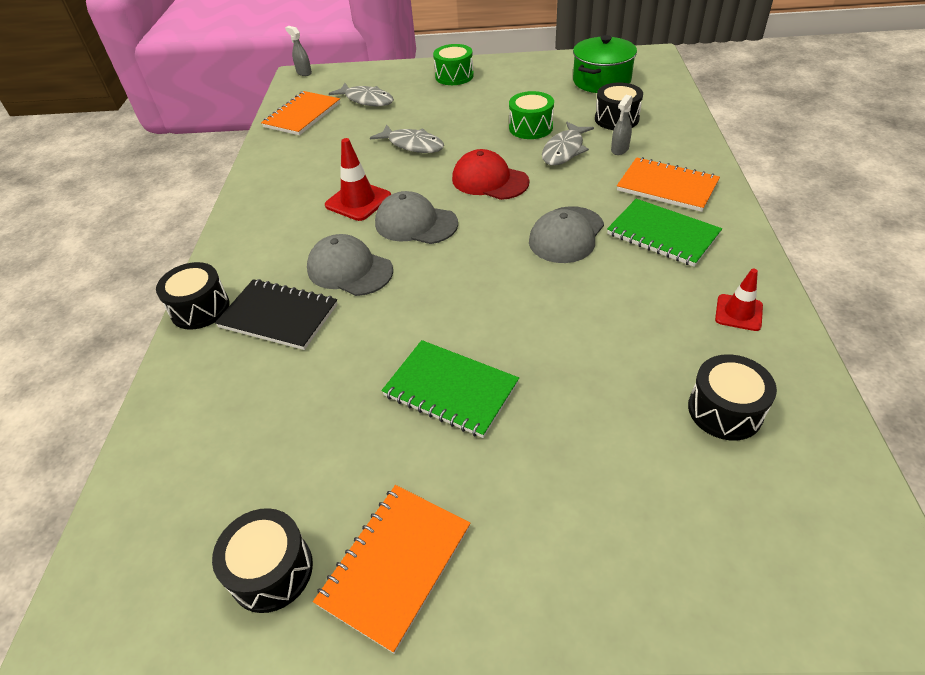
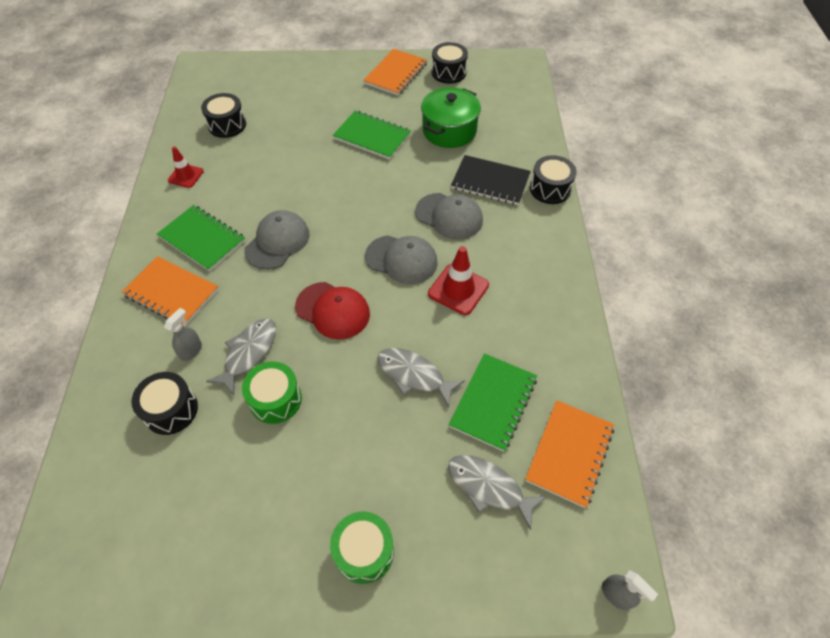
camera: 175 degrees right, 10 degrees up
green pot [573,35,637,93] -> green pot moved to [421,87,481,148]
none -> green notebook [449,353,537,452]

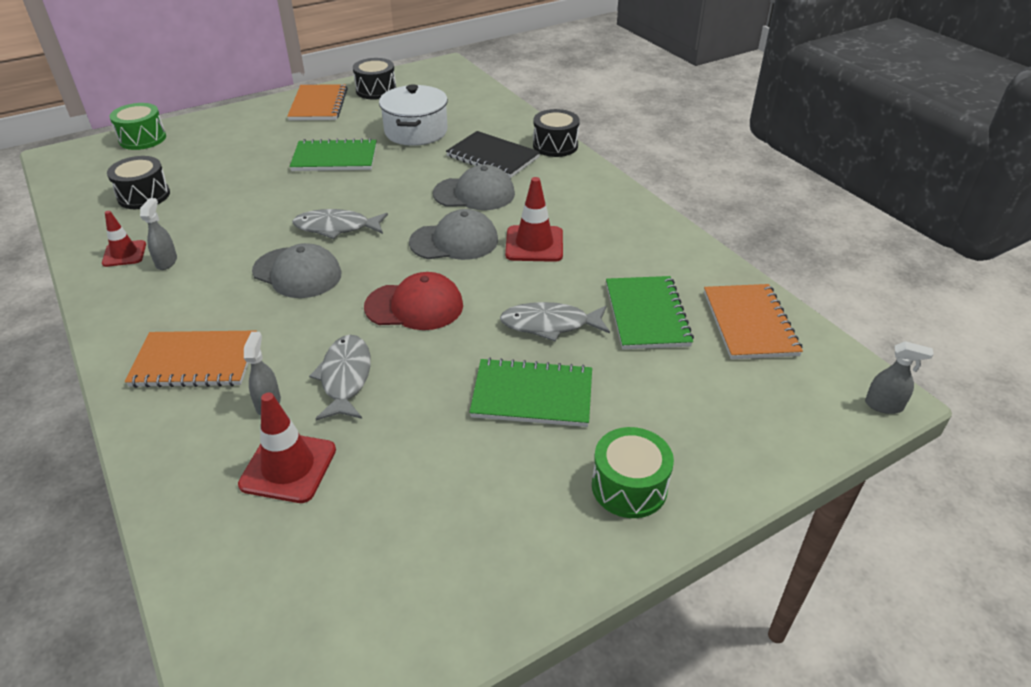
camera: 30 degrees left, 15 degrees down
black drum [131,372,198,435] -> red traffic cone [238,393,336,503]
green notebook [157,205,245,271] -> green notebook moved to [469,358,592,427]
green drum [242,361,302,424] -> green drum moved to [110,103,166,150]
grey cap [244,210,309,270] -> grey cap turned 120 degrees clockwise [252,243,341,298]
green pot [421,87,481,148] -> white pot [379,84,448,146]
grey fish [448,455,546,530] -> grey fish moved to [292,209,388,239]
black notebook [451,155,531,205] -> black notebook turned 45 degrees clockwise [446,131,540,178]
none -> grey spray bottle [140,198,177,270]

